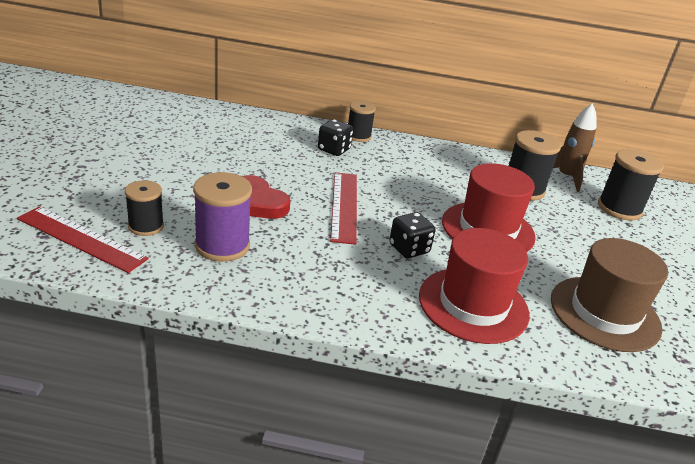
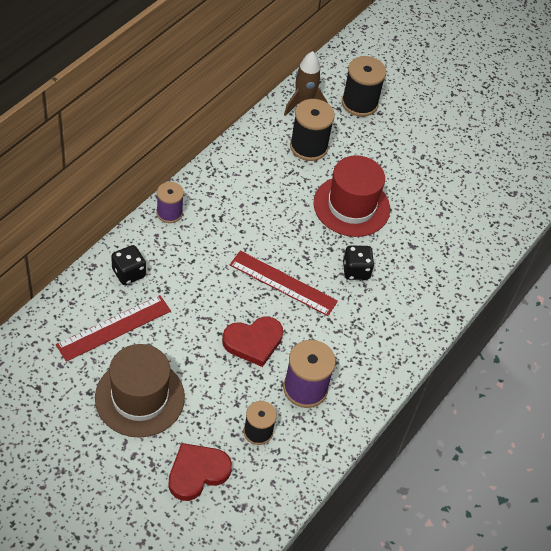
camera: 65 degrees left, 20 degrees up
red ruler [17,206,149,273] -> red ruler moved to [56,295,171,362]
black dice [318,119,353,156] -> black dice moved to [111,245,146,285]
black spool [348,101,376,142] -> purple spool [157,182,184,223]
red hat [419,228,529,344] -> none
brown hat [551,238,668,352] -> brown hat moved to [95,344,185,438]
none -> red heart [168,443,232,501]

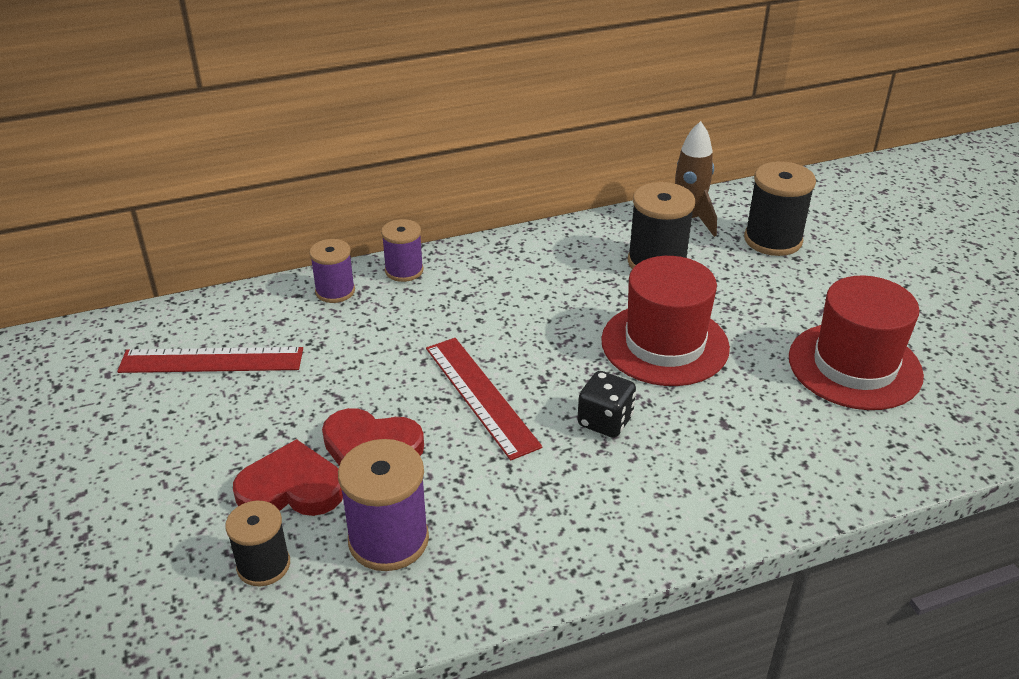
camera: 40 degrees right, 15 degrees down
brown hat [95,344,185,438] -> none
black dice [111,245,146,285] -> none
red heart [168,443,232,501] -> red heart moved to [233,439,343,516]
none -> purple spool [309,239,355,303]
none -> red hat [789,276,924,410]

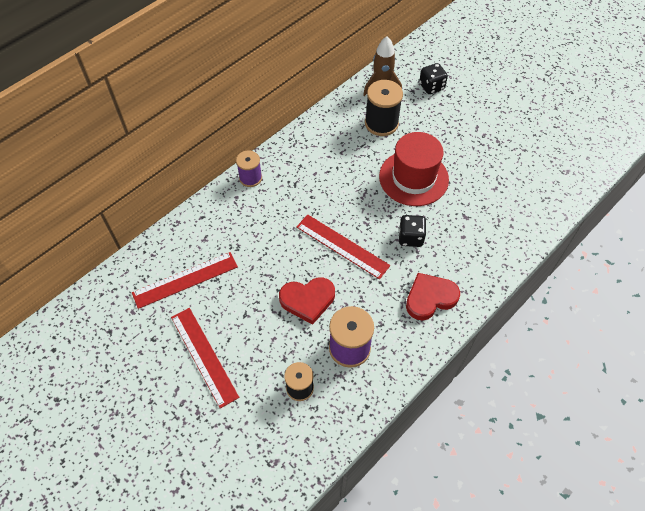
camera: 25 degrees left, 20 degrees up
red heart [233,439,343,516] -> red heart moved to [406,273,460,321]
purple spool [309,239,355,303] -> none
black spool [744,161,816,256] -> black dice [419,63,448,94]
red hat [789,276,924,410] -> none
none -> red ruler [171,308,239,409]

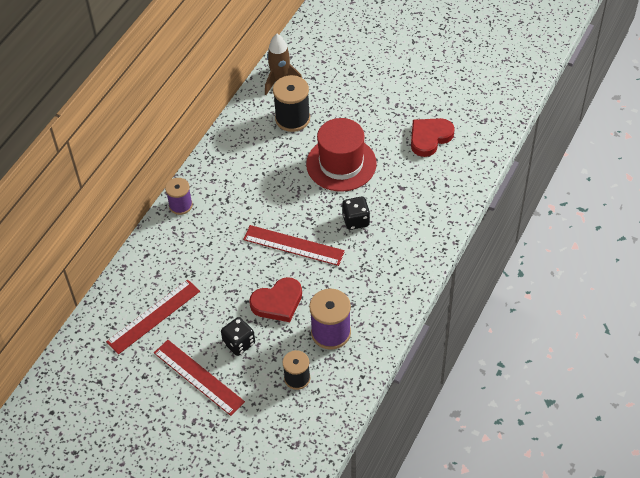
camera: 15 degrees left, 5 degrees down
red heart [406,273,460,321] -> red heart moved to [411,118,455,157]
black dice [419,63,448,94] -> black dice moved to [221,317,255,356]

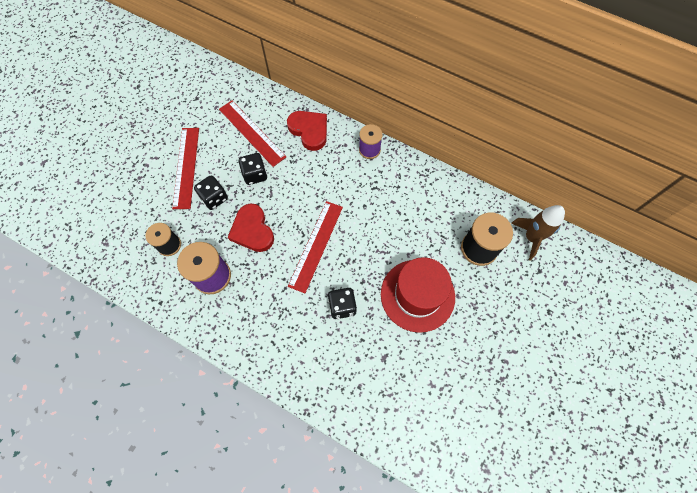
camera: 90 degrees right, 15 degrees up
red ruler [154,340,245,416] -> red ruler turned 45 degrees counterclockwise [172,128,199,209]
red heart [411,118,455,157] -> red heart moved to [287,111,327,151]
none -> black dice [239,153,267,185]

